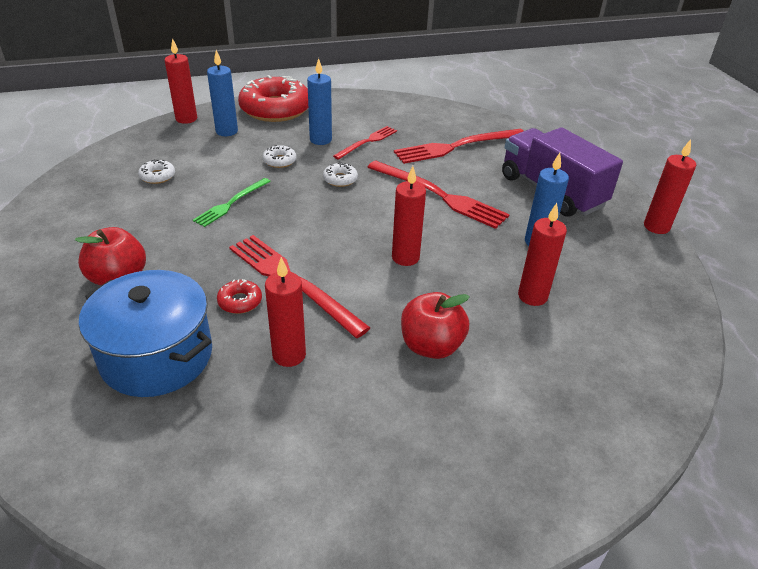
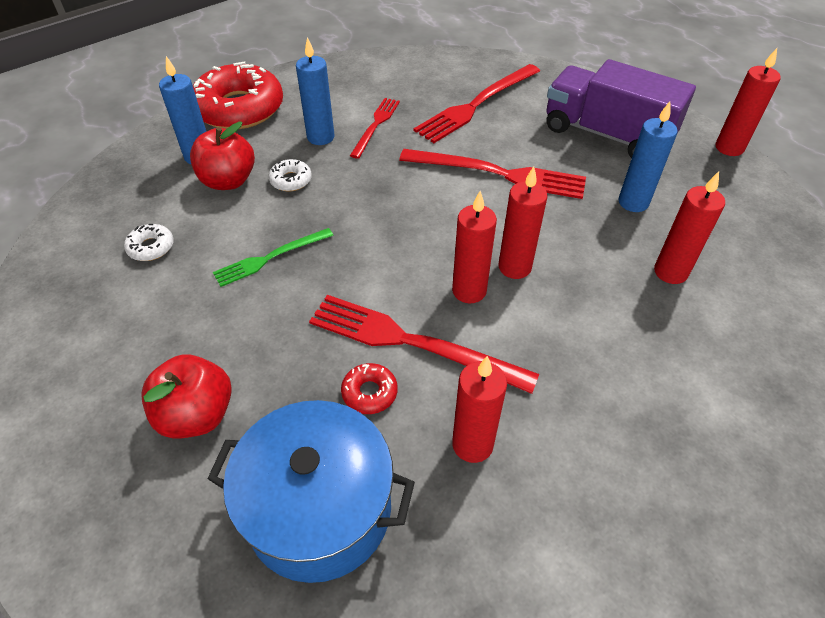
camera: 20 degrees left, 10 degrees up
red candle [165,38,197,124] -> red candle moved to [452,191,497,303]
green fork [193,178,271,227] -> green fork turned 45 degrees clockwise [213,228,334,287]
white donut [323,162,358,187] -> none
red apple [401,292,470,359] -> red apple moved to [190,122,255,190]

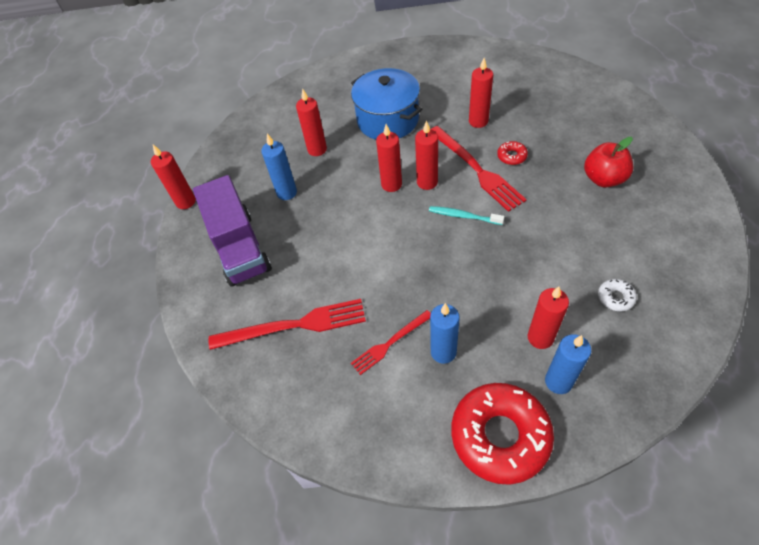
camera: 140 degrees left, 5 degrees up
red apple [190,122,255,190] -> red candle [528,287,569,349]
blue pot [208,400,415,583] -> blue pot moved to [351,68,422,140]
green fork [213,228,334,287] -> none
white donut [268,159,312,192] -> none
red fork [399,149,586,199] -> none
none -> turquoise toothbrush [429,206,505,225]

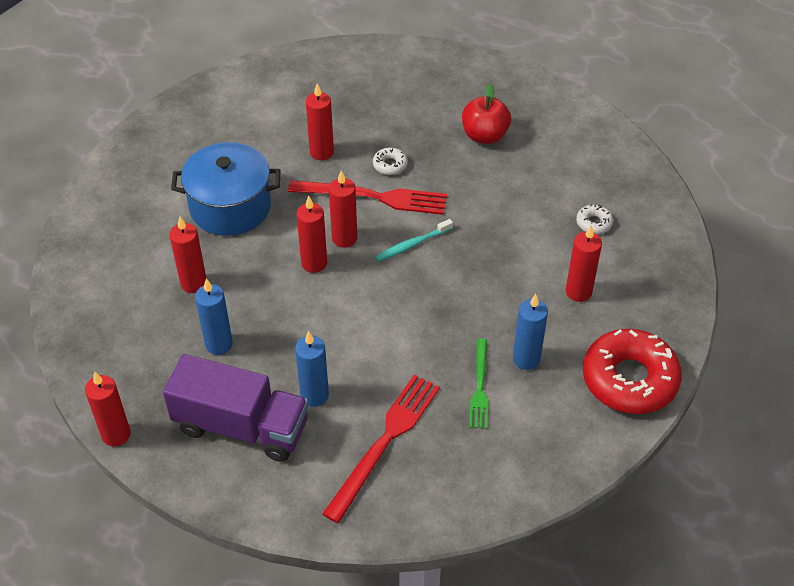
camera: 55 degrees left, 5 degrees down
red fork [351,310,431,375] -> green fork [469,339,489,429]
red donut [497,141,528,165] -> white donut [373,148,408,175]
blue candle [545,334,591,394] -> blue candle moved to [295,331,329,407]

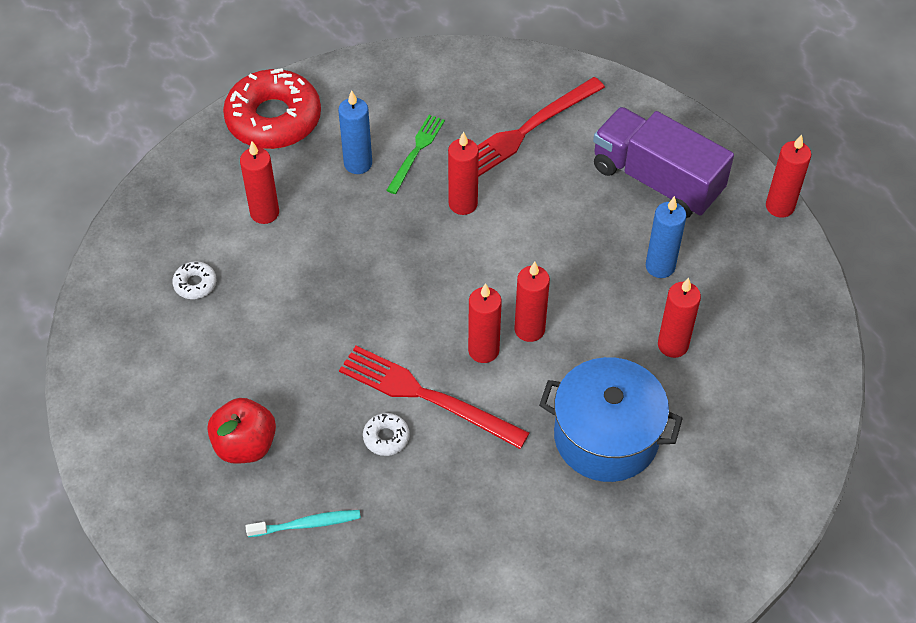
camera: 160 degrees left, 5 degrees up
blue candle [295,331,329,407] -> none
red candle [306,83,334,160] -> red candle moved to [448,131,479,215]
turquoise toothbrush [375,219,453,262] -> turquoise toothbrush moved to [246,510,361,537]

